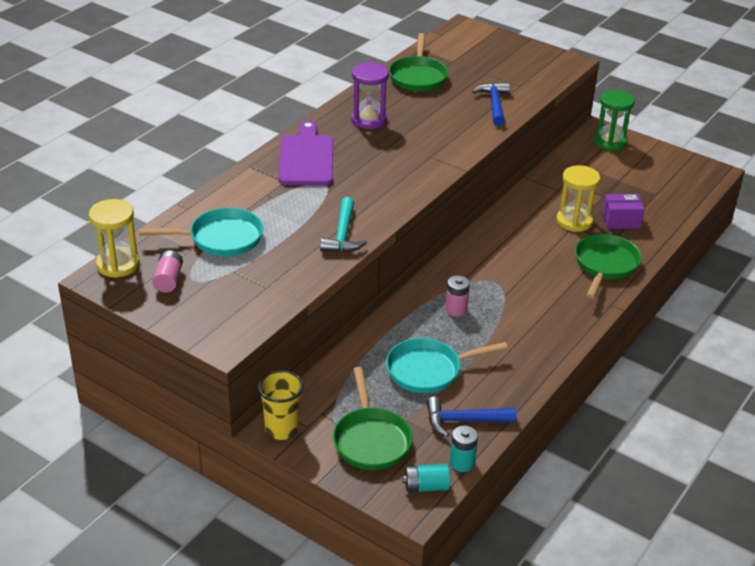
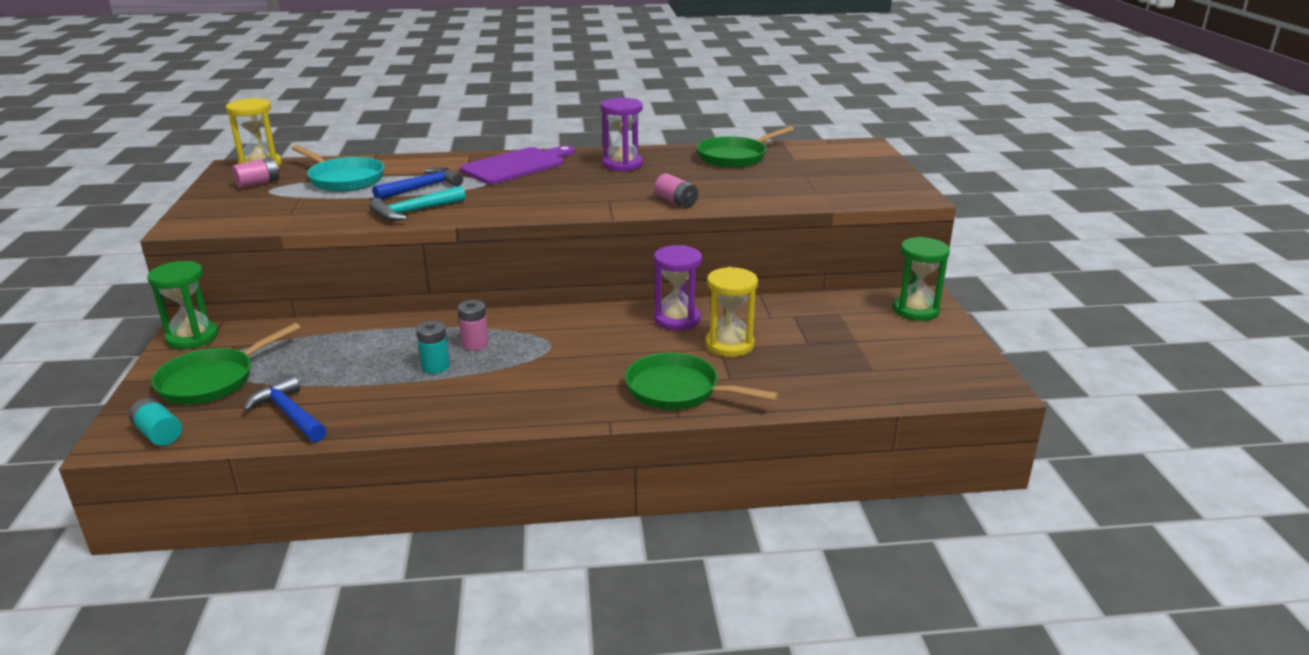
camera: 50 degrees right, 10 degrees down
yellow cup [258,370,304,440] -> green hourglass [147,261,218,349]
turquoise pan [386,338,508,393] -> none
turquoise battery [450,425,478,472] -> turquoise battery moved to [416,321,450,374]
blue hammer [472,82,510,126] -> blue hammer moved to [373,167,463,200]
green pan [575,234,642,299] -> green pan turned 135 degrees counterclockwise [625,353,778,410]
purple box [602,194,645,229] -> none
none -> pink battery [654,174,698,208]
none -> purple hourglass [654,245,702,331]

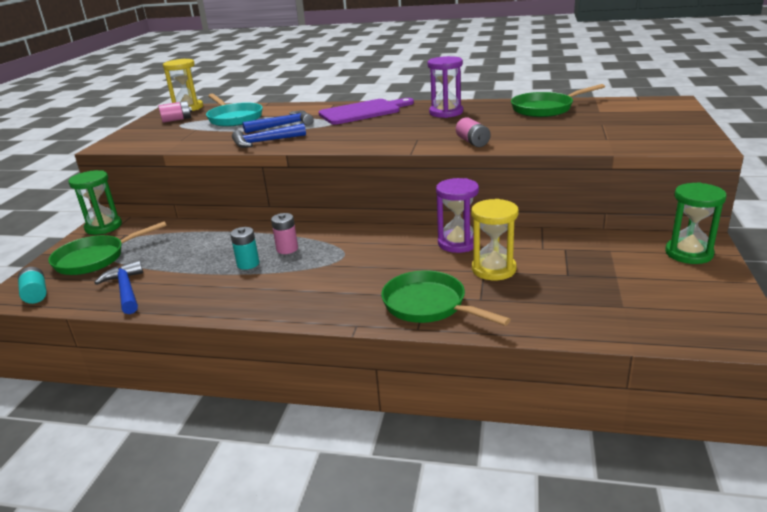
camera: 20 degrees right, 0 degrees up
turquoise hammer [369,186,465,221] -> blue hammer [232,124,306,148]

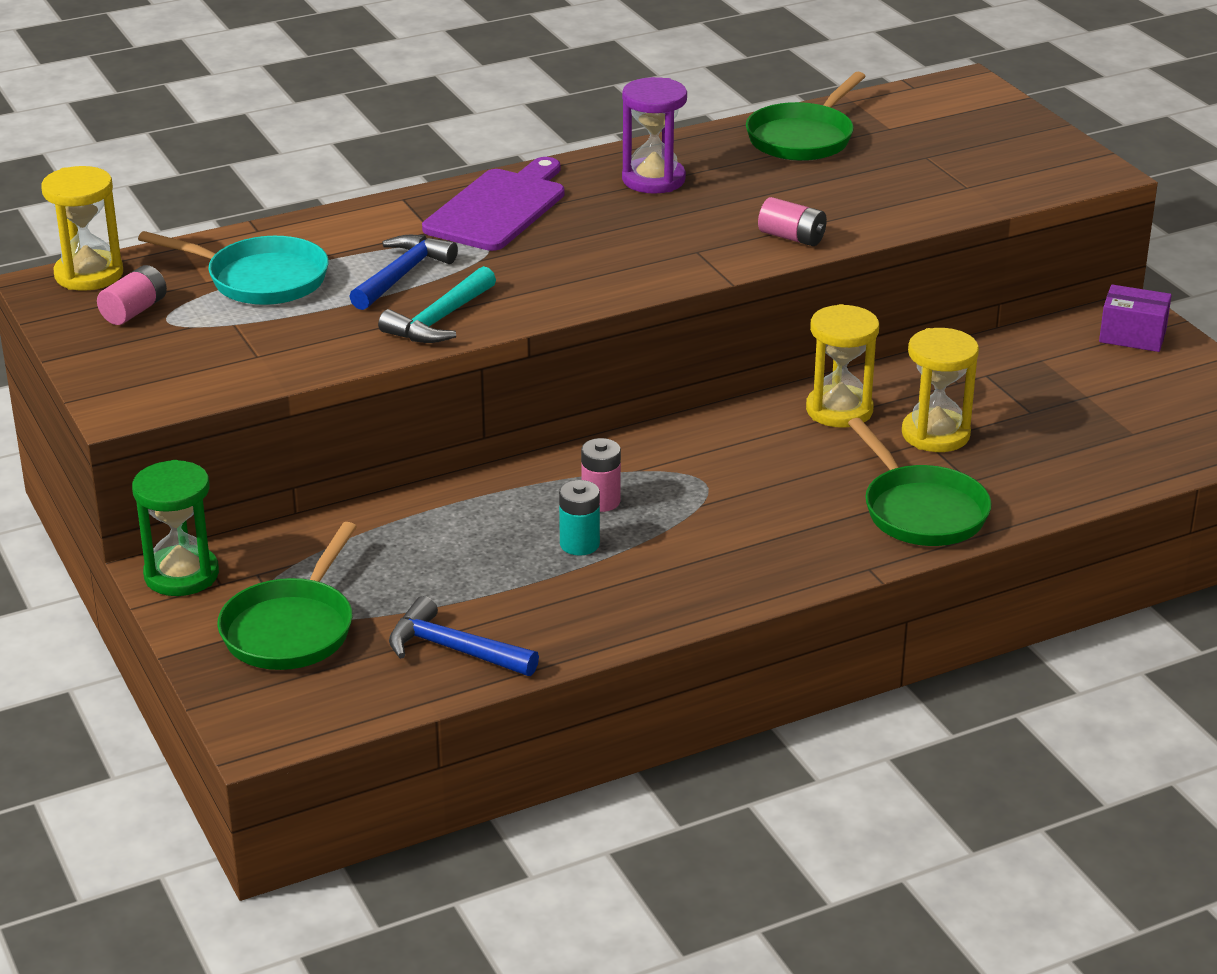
camera: 40 degrees left, 5 degrees up
turquoise battery [18,267,47,304] -> none
blue hammer [232,124,306,148] -> turquoise hammer [378,266,496,343]
green pan [381,270,511,326] -> green pan turned 120 degrees counterclockwise [848,418,991,546]
purple hourglass [436,178,479,253] -> yellow hourglass [806,304,879,428]
green hourglass [665,182,727,264] -> purple box [1099,285,1172,352]

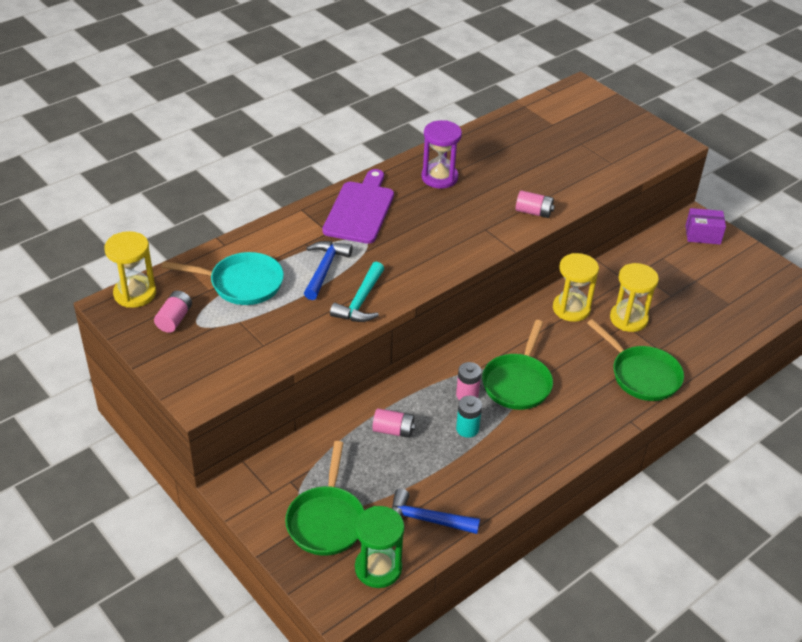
camera: 15 degrees left, 10 degrees up
green hourglass [132,460,219,596] -> green hourglass moved to [355,506,405,588]
green pan [746,72,866,161] -> green pan moved to [482,320,553,410]
none -> pink battery [372,408,416,438]

